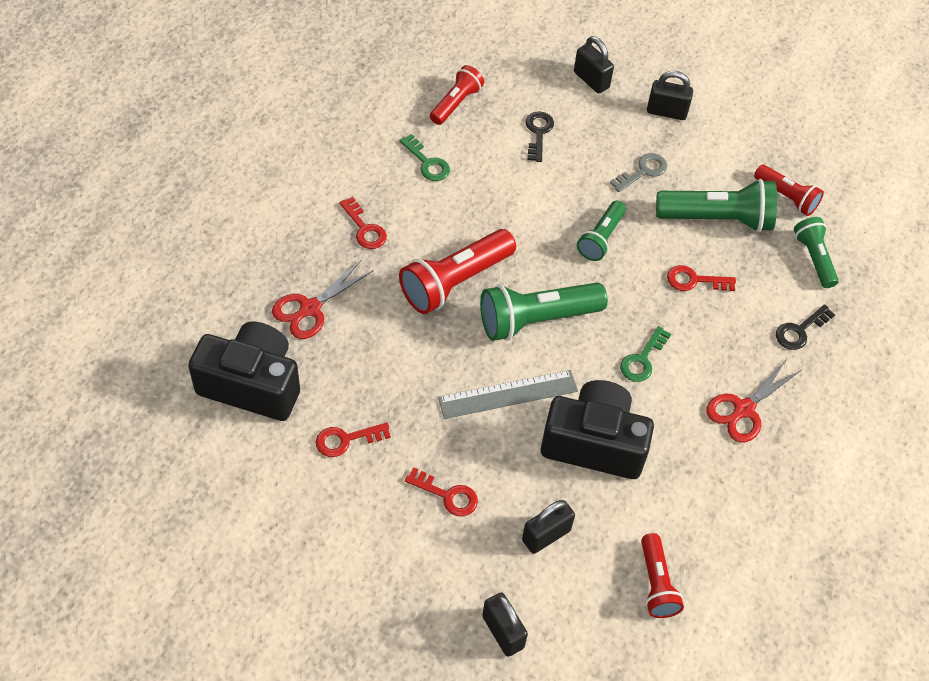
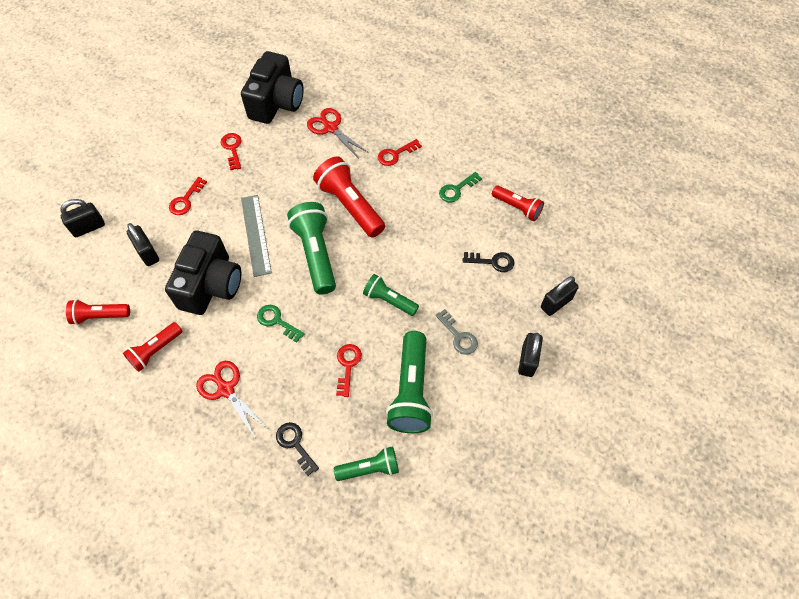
camera: 95 degrees right, 5 degrees up
red flashlight [754,165,824,216] -> red flashlight moved to [123,322,182,372]

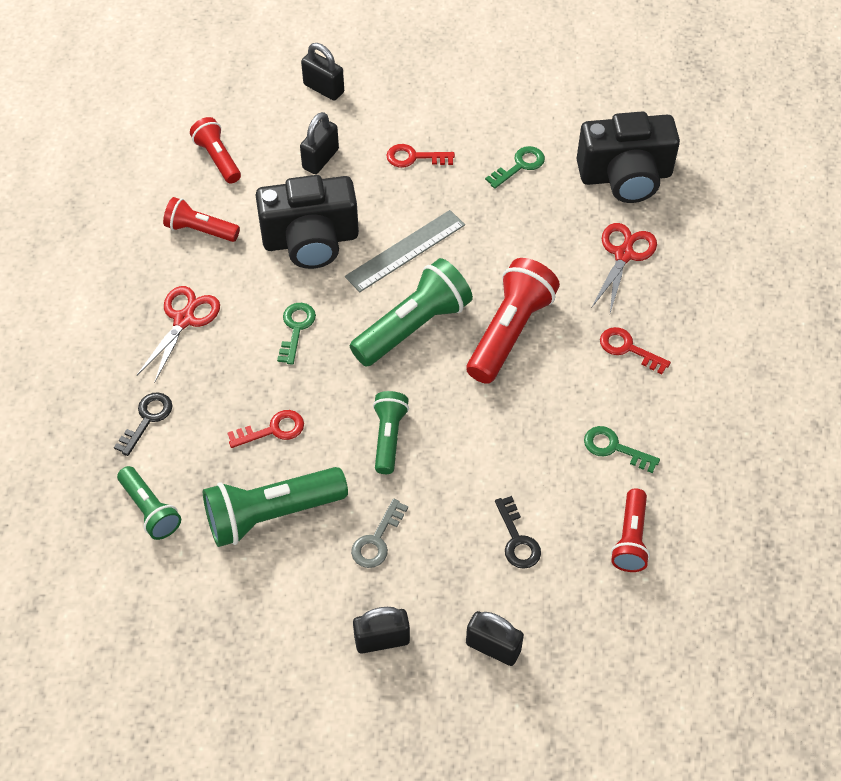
camera: 65 degrees right, 5 degrees down
red key [221,133,241,170] -> green key [485,146,545,189]

